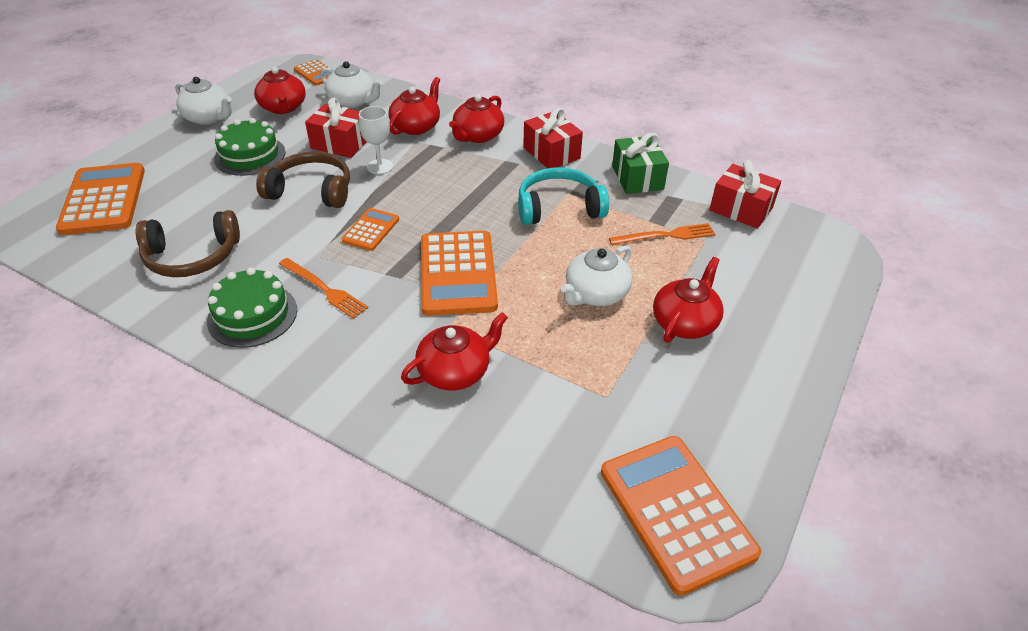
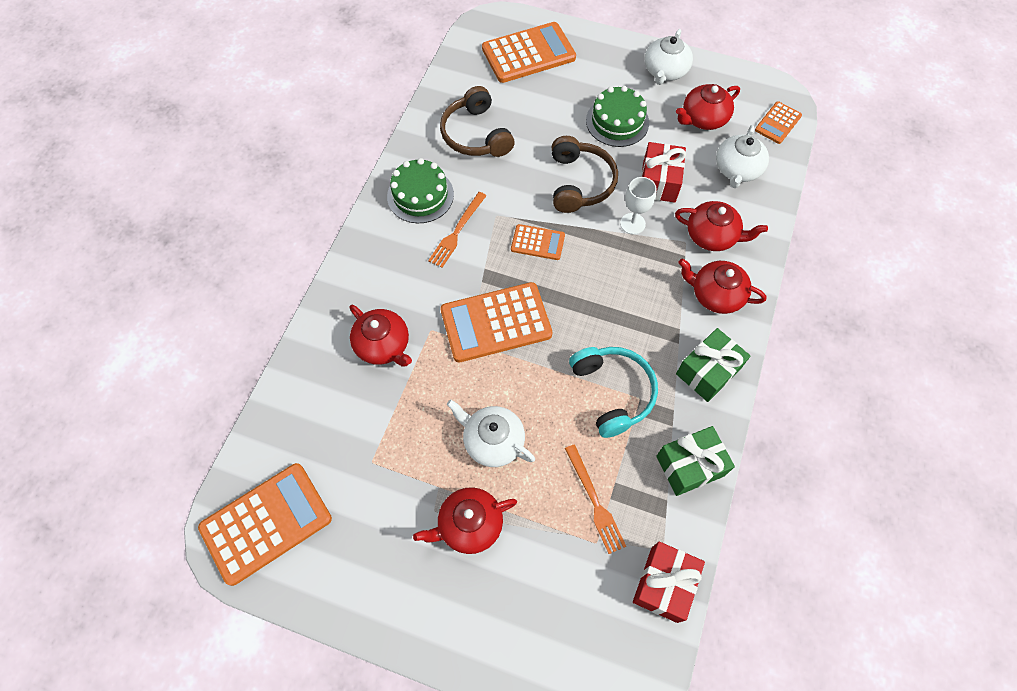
camera: 80 degrees right, 20 degrees up
red gift [523,108,583,168] -> green gift [676,328,750,402]
red teapot [653,257,724,343] -> red teapot turned 135 degrees clockwise [413,487,517,554]

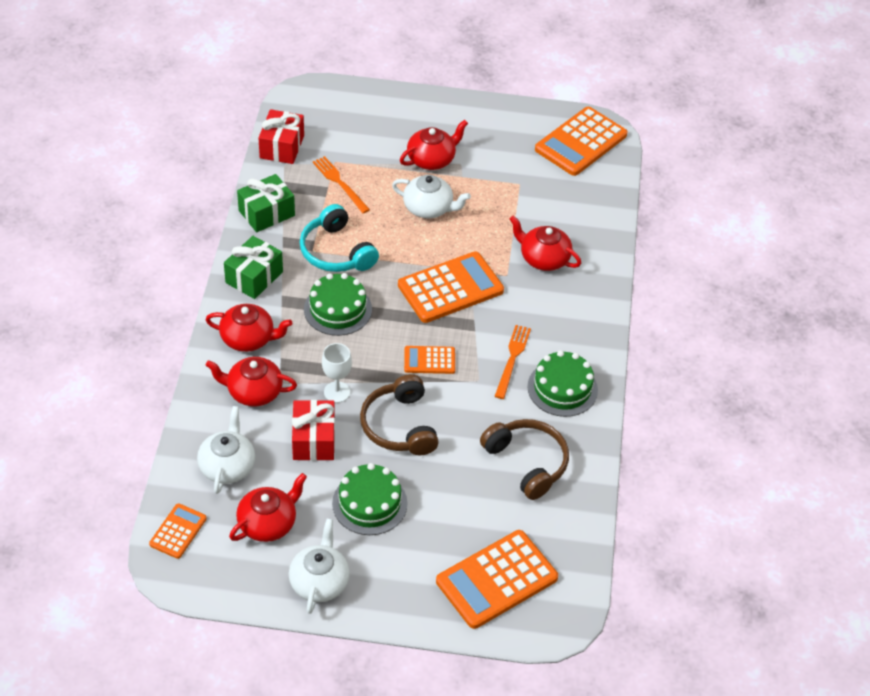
camera: 165 degrees right, 15 degrees down
none -> green cake [304,273,372,336]

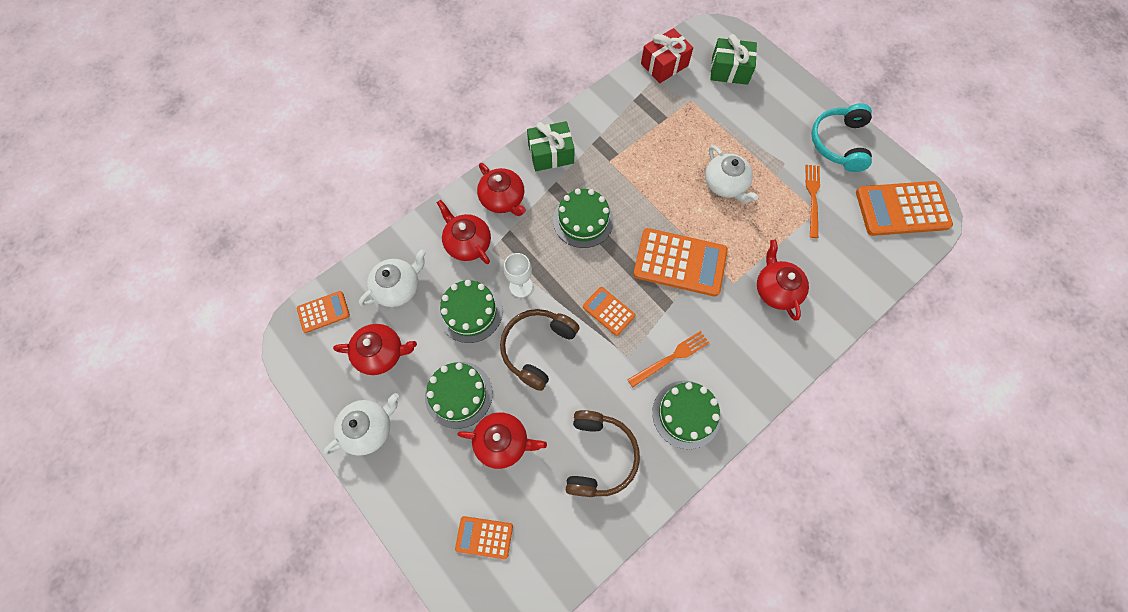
camera: 45 degrees right, 20 degrees up
green gift [237,174,295,232] -> green gift moved to [710,34,757,85]
red gift [292,400,335,461] -> green cake [438,280,503,343]
turquoise headphones [300,204,379,272] -> turquoise headphones moved to [811,103,872,172]
orange fork [313,156,370,213] -> orange fork moved to [806,165,820,238]
red teapot [400,120,468,170] -> red teapot moved to [457,412,547,469]
orange calculator [436,530,558,629] -> orange calculator [455,516,513,559], size x0.52

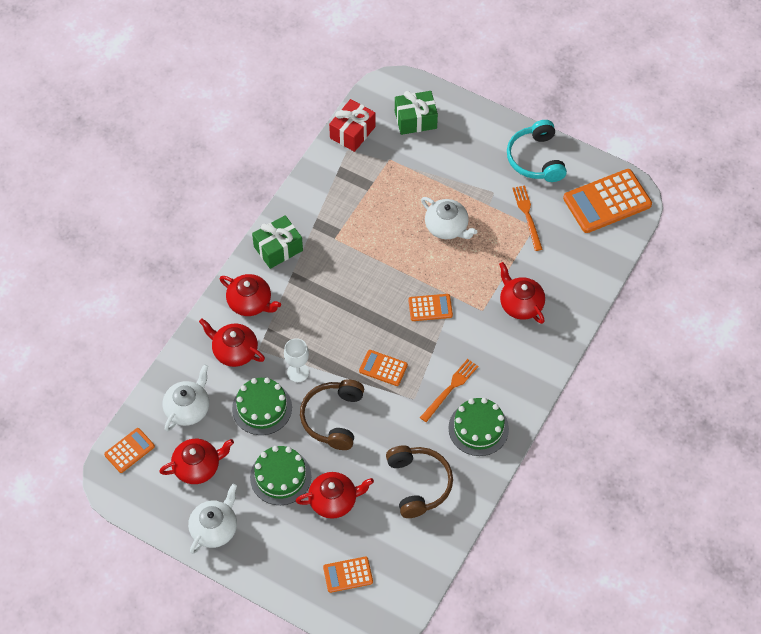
camera: 20 degrees left, 10 degrees down
green cake [553,188,614,248] -> none
orange calculator [633,228,728,296] -> orange calculator [408,294,453,321], size x0.52

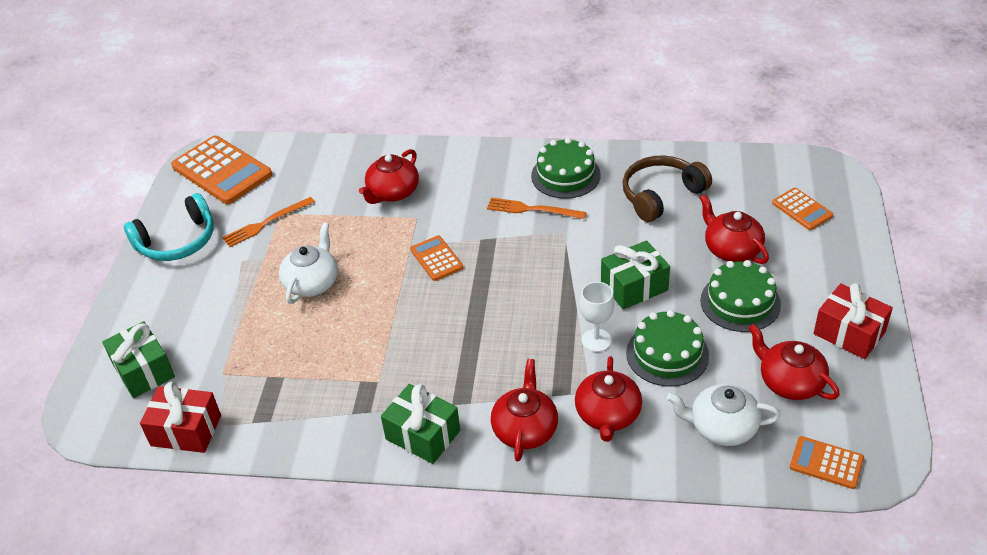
camera: 110 degrees left, 15 degrees down
white teapot [188,484,237,554] -> red gift [813,283,893,359]
brown headphones [300,379,364,450] -> green gift [601,240,670,310]
orange calculator [359,350,408,386] -> none

